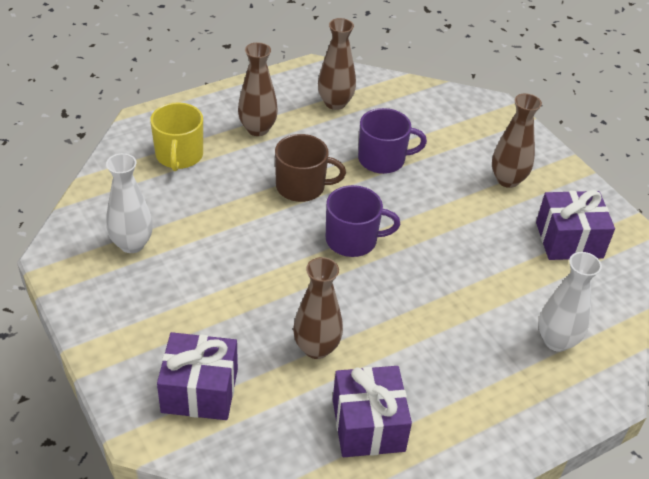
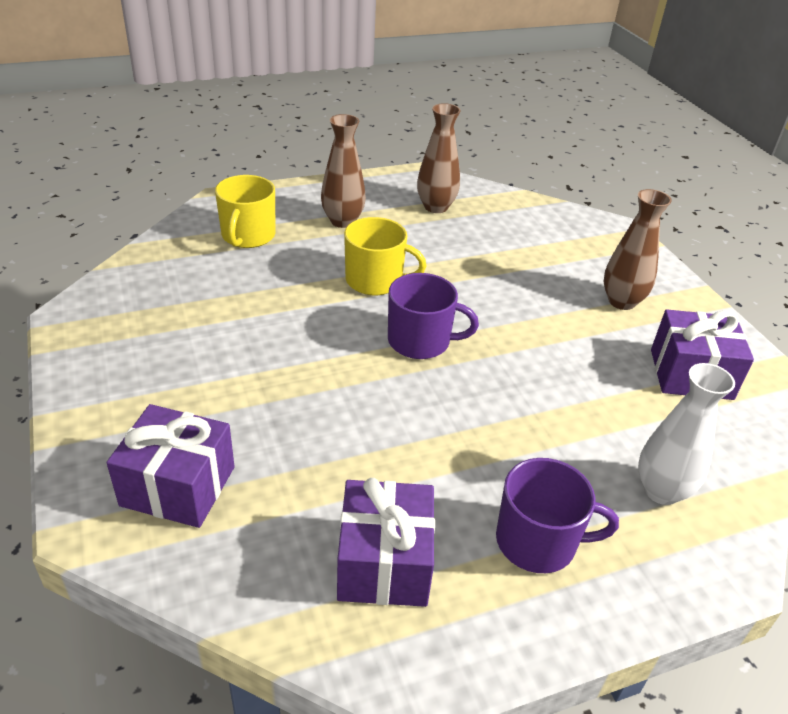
camera: 10 degrees right, 5 degrees down
white vase [106,153,153,253] -> none
brown mug [275,134,346,202] -> yellow mug [344,217,427,295]
brown vase [293,257,343,359] -> none
purple mug [358,108,427,174] -> purple mug moved to [496,458,619,573]

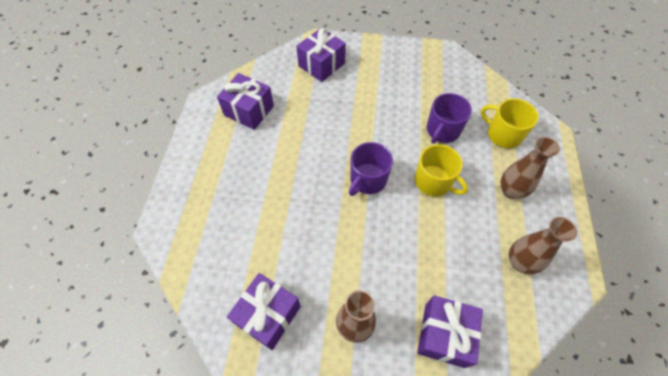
camera: 120 degrees right, 20 degrees up
yellow mug [344,217,427,295] -> yellow mug turned 90 degrees counterclockwise [415,144,468,196]
purple mug [496,458,619,573] -> purple mug moved to [427,93,472,144]
white vase [638,363,735,505] -> none
none -> purple gift [417,295,483,368]

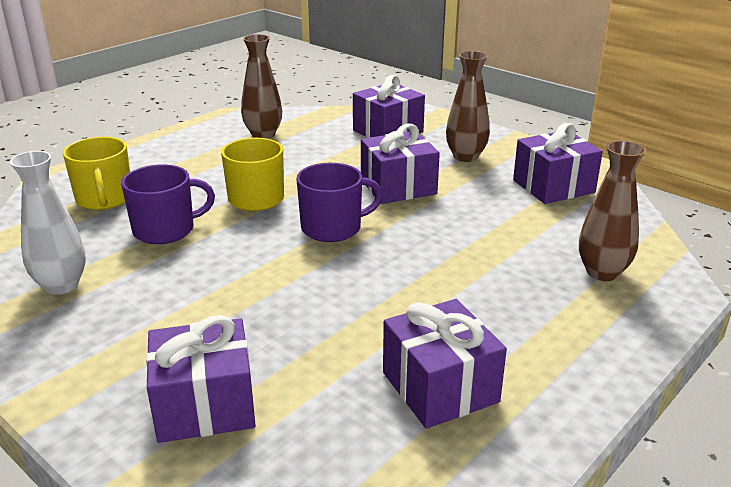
camera: 145 degrees left, 30 degrees down
brown vase [501,137,560,199] -> brown vase moved to [579,141,646,281]
none -> white vase [10,151,86,295]
none -> purple gift [361,124,440,204]

